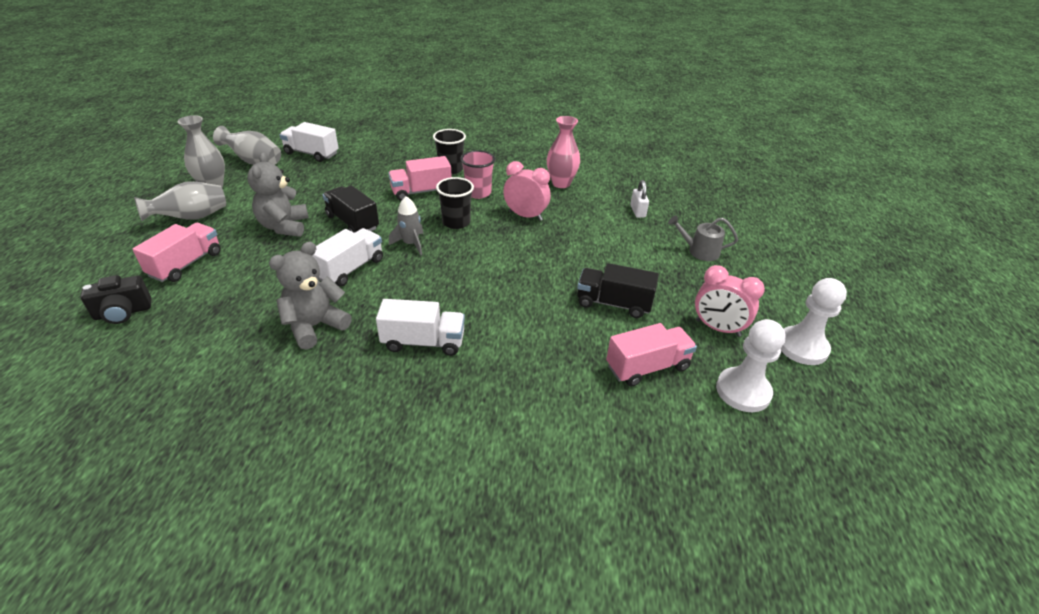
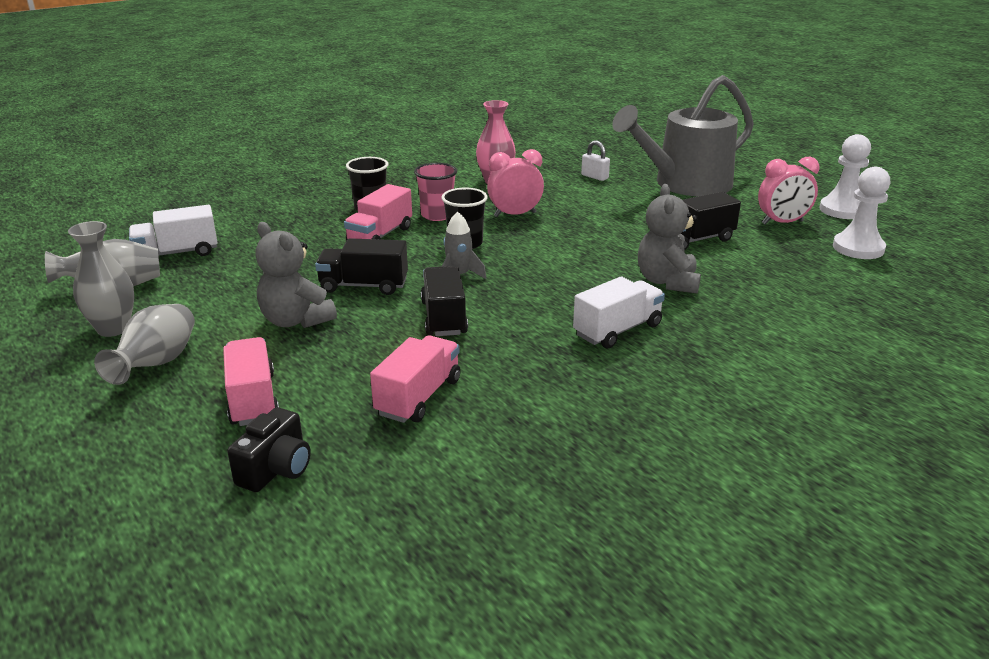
camera: 40 degrees left, 10 degrees down
grey teddy bear [269,242,352,350] -> grey teddy bear moved to [638,184,701,294]
white truck [312,228,383,287] -> black truck [421,266,468,336]
pink truck [606,323,697,387] -> pink truck moved to [370,335,461,423]
grey watering can [668,215,738,261] -> grey watering can [612,75,754,196], size x2.43

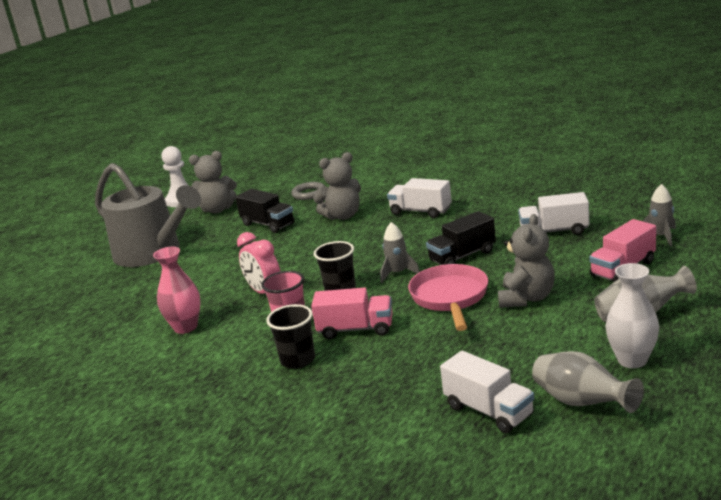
camera: 110 degrees left, 5 degrees down
grey vase [68,221,134,337] -> white vase [605,263,659,368]
black camera [227,407,311,492] -> grey rocket [643,184,676,247]
black truck [315,238,408,295] -> pink pan [408,264,488,331]
pink truck [370,335,461,423] -> white truck [518,192,589,235]
white padlock [581,140,610,181] -> none
pink clock [758,157,819,225] -> grey teddy bear [189,151,237,214]
white pawn [833,167,891,259] -> none
none -> grey ring [291,182,325,200]

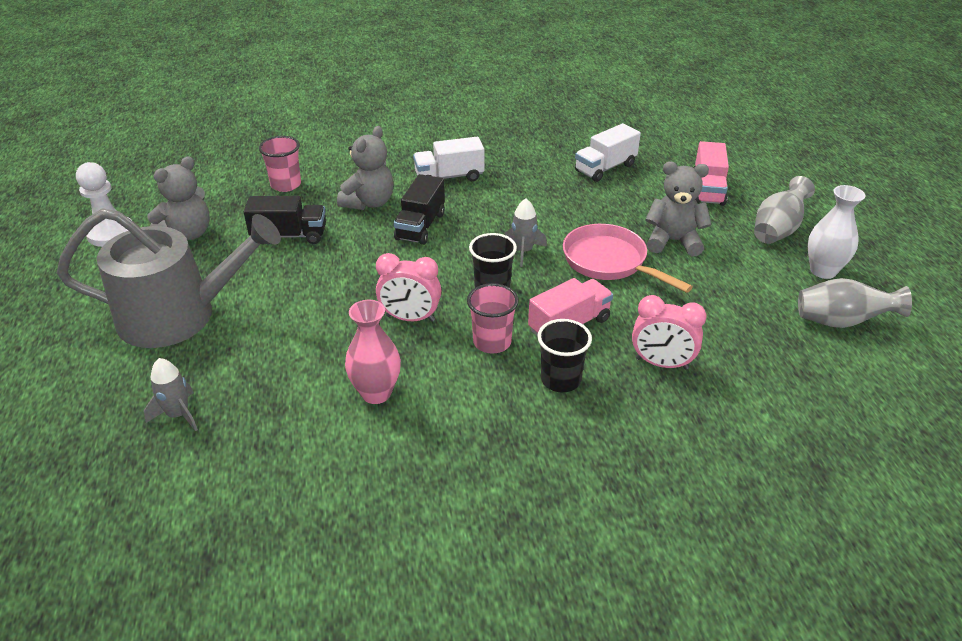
camera: 45 degrees left, 15 degrees up
grey ring [291,182,325,200] -> pink cup [259,136,301,192]
black truck [426,211,496,265] -> black truck moved to [394,174,445,245]
white truck [440,351,534,433] -> none
grey teddy bear [498,214,555,308] -> grey teddy bear turned 60 degrees counterclockwise [645,161,712,256]
grey rocket [643,184,676,247] -> grey rocket moved to [144,358,198,431]
none -> pink clock [632,295,707,370]

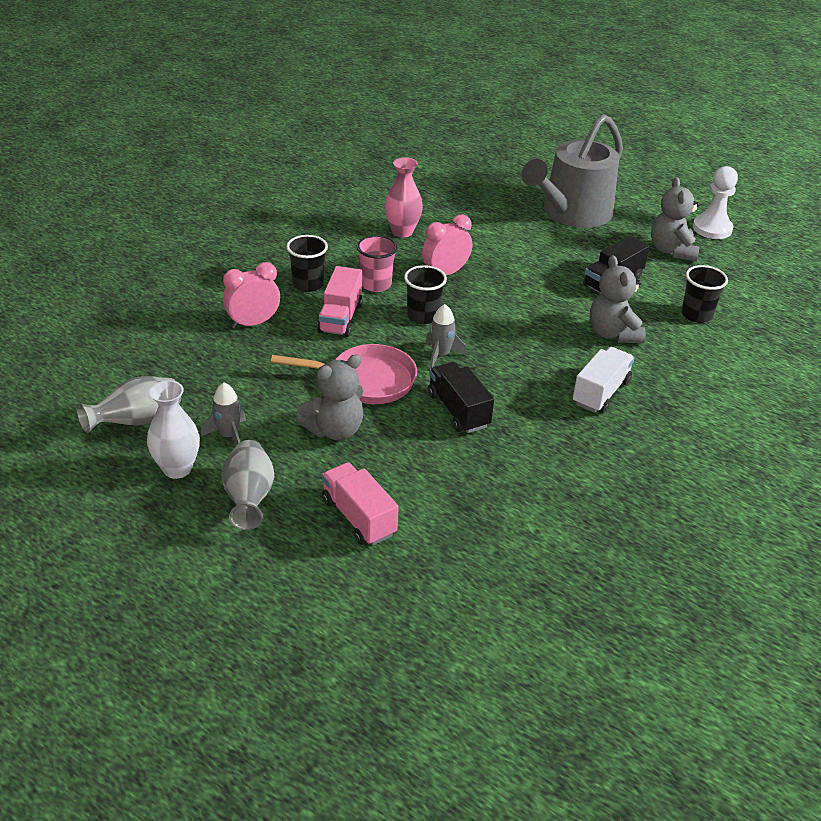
camera: 135 degrees right, 0 degrees up
grey rocket [144,358,198,431] -> grey rocket moved to [201,383,246,446]
pink cup [259,136,301,192] -> black cup [681,265,728,323]
black truck [394,174,445,245] -> black truck moved to [428,362,494,433]
white truck [575,123,641,182] -> none

